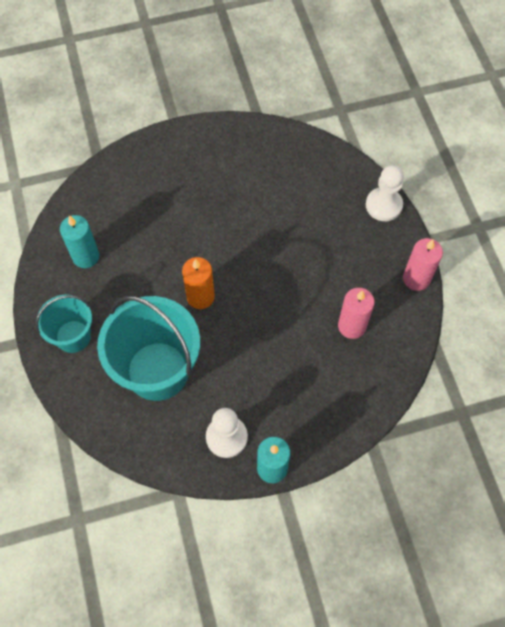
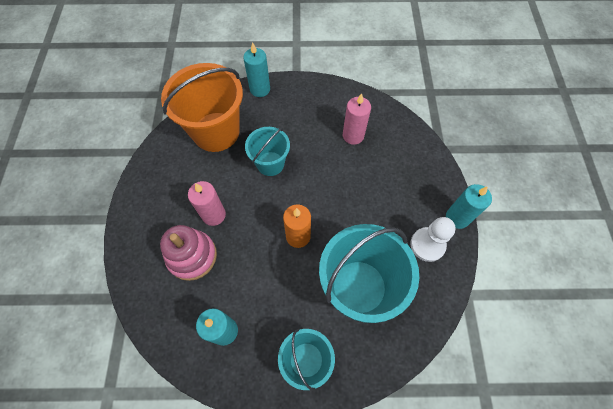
camera: 75 degrees left, 0 degrees up
white pawn [366,165,404,221] -> turquoise candle [243,42,270,97]
pink candle [403,238,443,291] -> pink candle moved to [188,181,226,226]
none -> pink stacking toy [160,225,217,281]
none -> orange bucket [161,63,243,152]
none -> turquoise bucket [245,127,290,176]

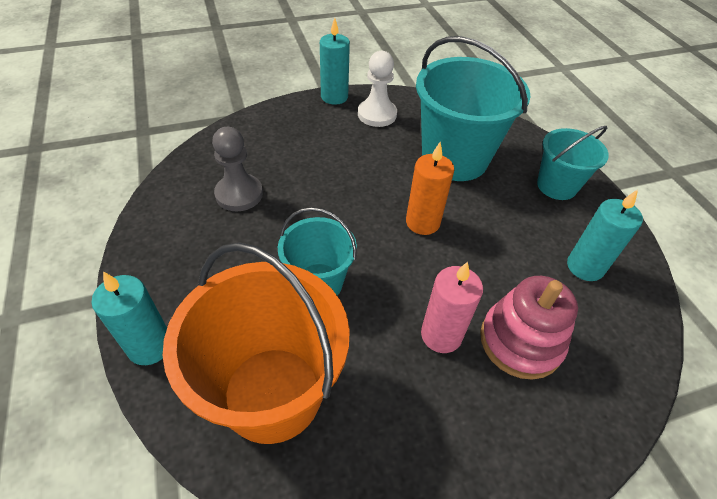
camera: 110 degrees left, 15 degrees down
pink candle [343,93,371,145] -> grey pawn [212,127,263,211]

